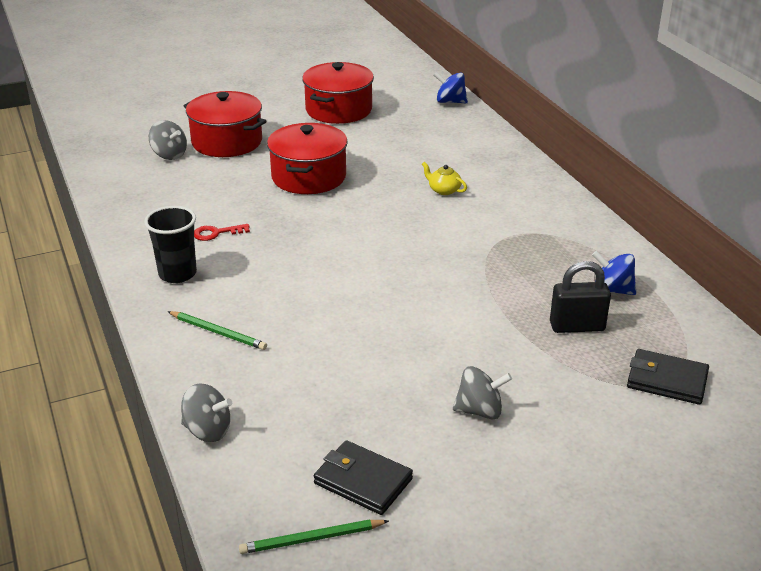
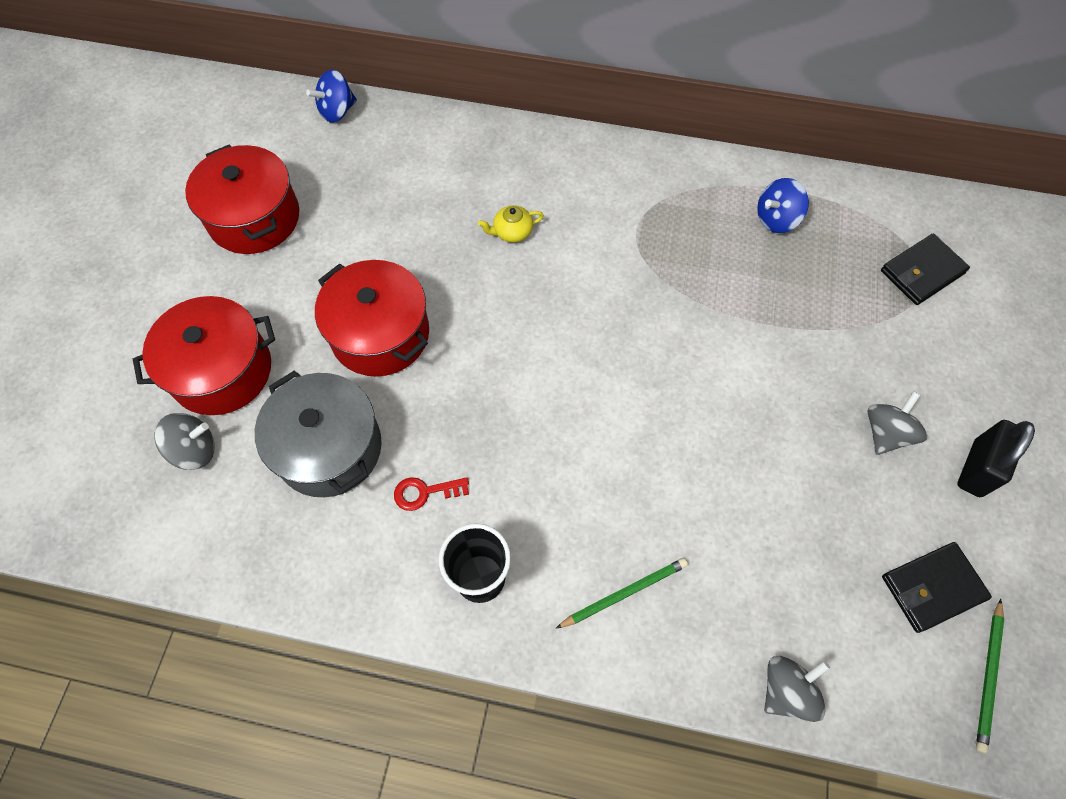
camera: 55 degrees left, 30 degrees up
red key [194,224,250,241] -> red key turned 60 degrees clockwise [394,477,469,511]
black padlock [550,261,611,333] -> black padlock moved to [957,420,1035,497]
none -> grey pot [255,371,382,497]

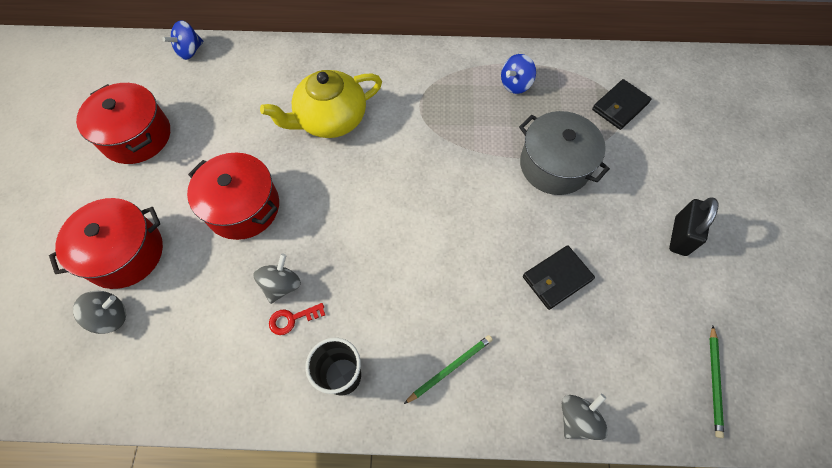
camera: 10 degrees left, 0 degrees up
grey pot [255,371,382,497] -> grey pot moved to [519,111,610,195]
yellow teapot [478,205,544,243] -> yellow teapot [260,70,382,138], size x2.46
grey spinning top [867,391,927,455] -> grey spinning top moved to [253,254,301,304]
black wallet [882,542,992,633] -> black wallet moved to [523,245,595,310]

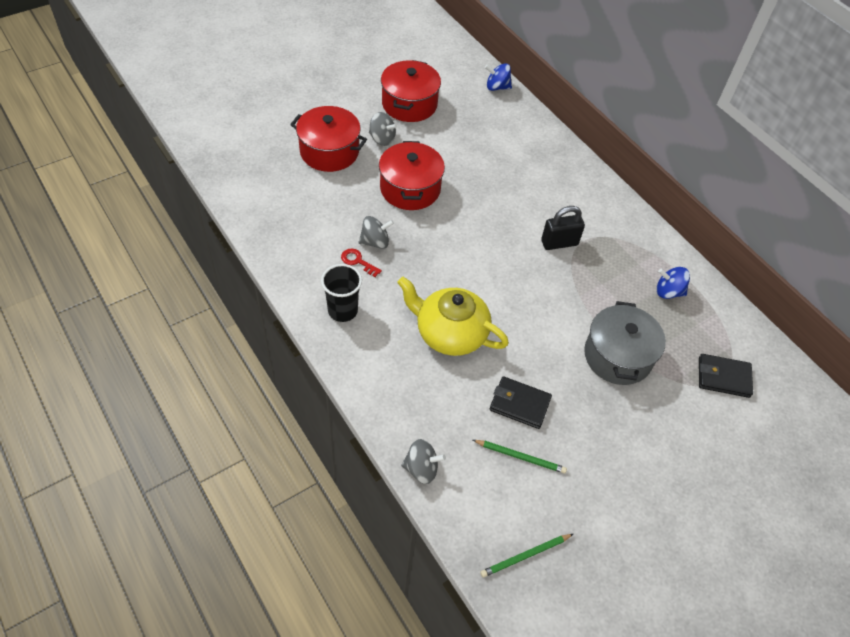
camera: 50 degrees right, 10 degrees down
grey spinning top [73,291,126,334] -> grey spinning top moved to [369,112,398,146]
yellow teapot [260,70,382,138] -> yellow teapot moved to [397,277,509,356]
green pencil [404,335,493,404] -> green pencil moved to [473,440,567,474]
black padlock [669,197,718,256] -> black padlock moved to [541,206,585,250]

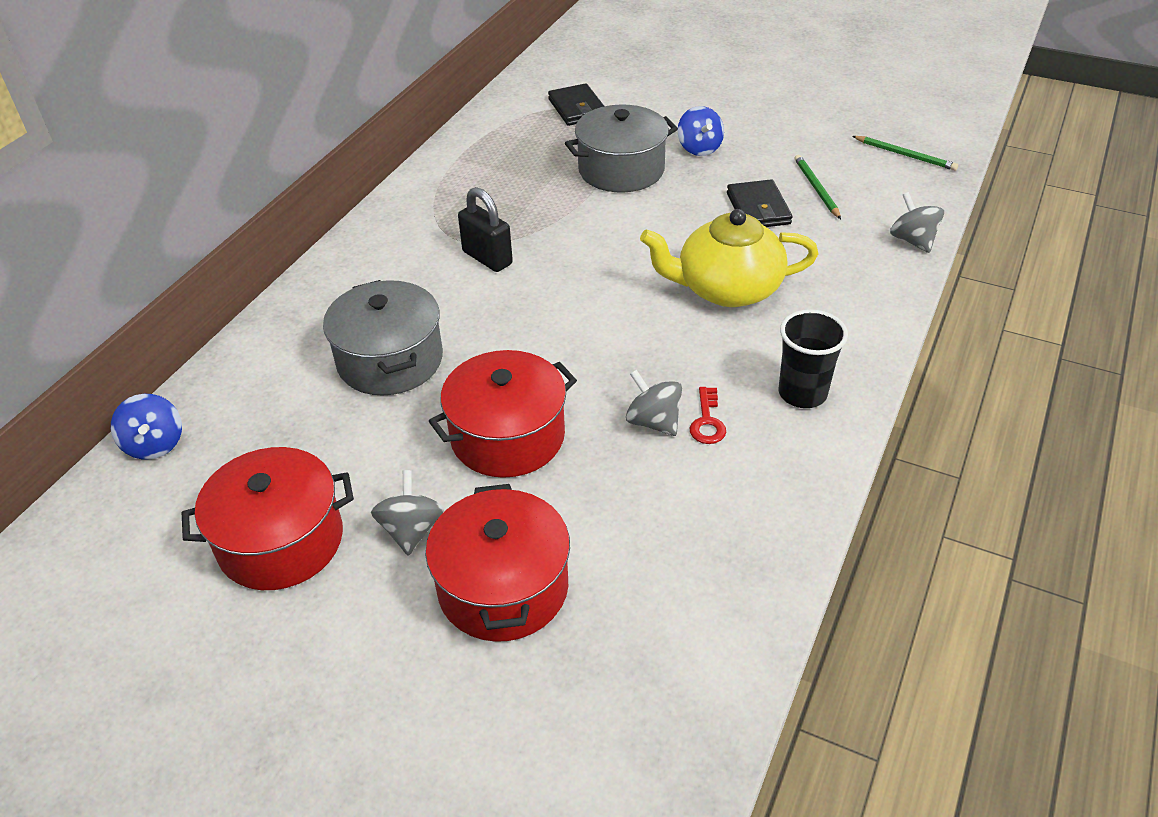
camera: 115 degrees left, 10 degrees down
yellow teapot [397,277,509,356] -> yellow teapot turned 90 degrees clockwise [640,209,818,307]
blue spinning top [657,267,690,299] -> blue spinning top moved to [678,106,724,156]
none -> grey pot [323,280,443,396]

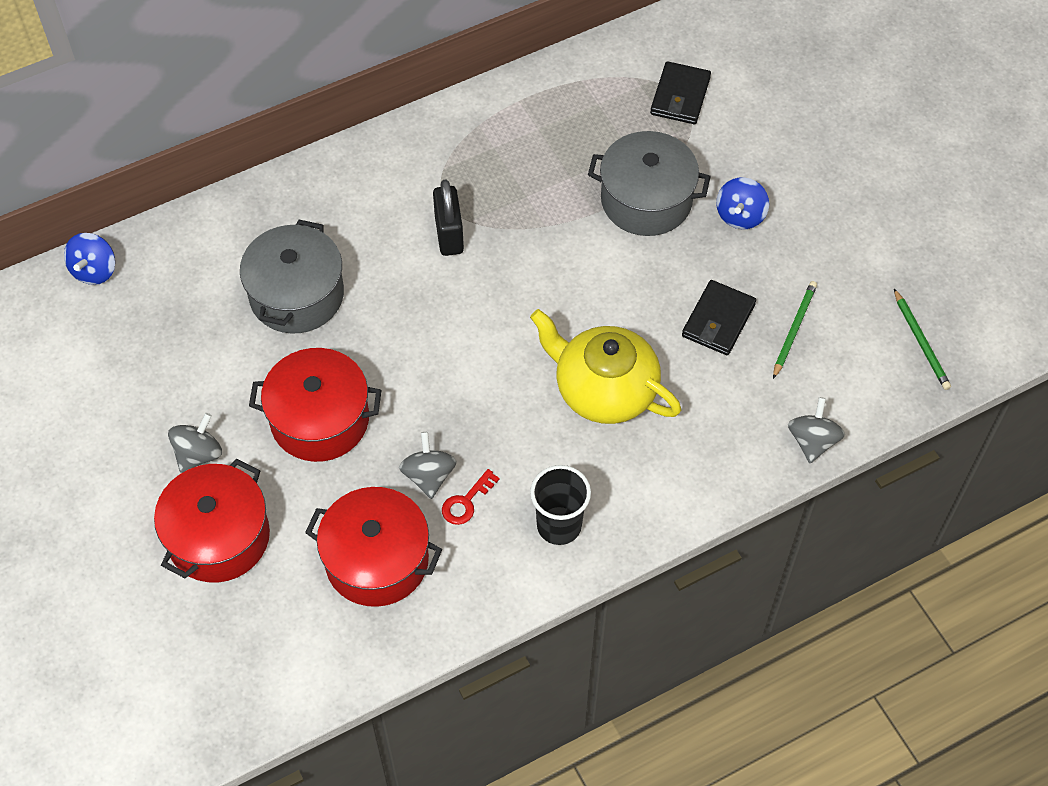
camera: 35 degrees right, 15 degrees up
red pot [182,447,354,590] -> red pot moved to [305,487,442,607]

